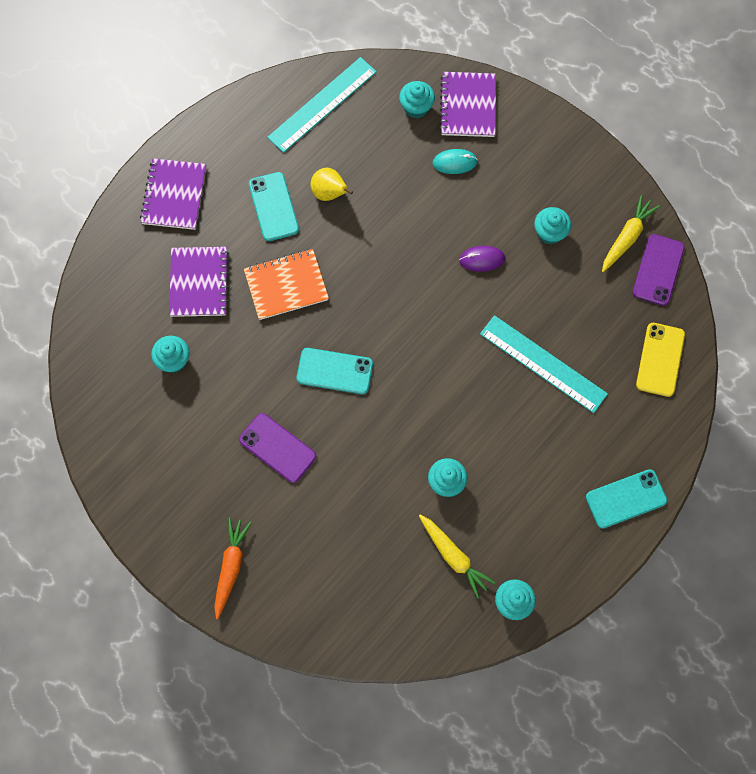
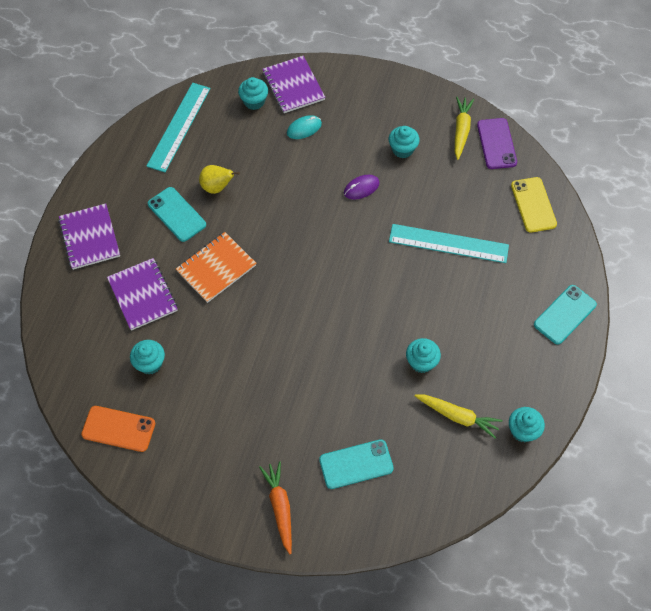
camera: 25 degrees left, 10 degrees down
purple phone [239,413,316,483] -> none
turquoise phone [297,348,373,394] -> turquoise phone moved to [319,439,394,489]
none -> orange phone [81,406,155,452]

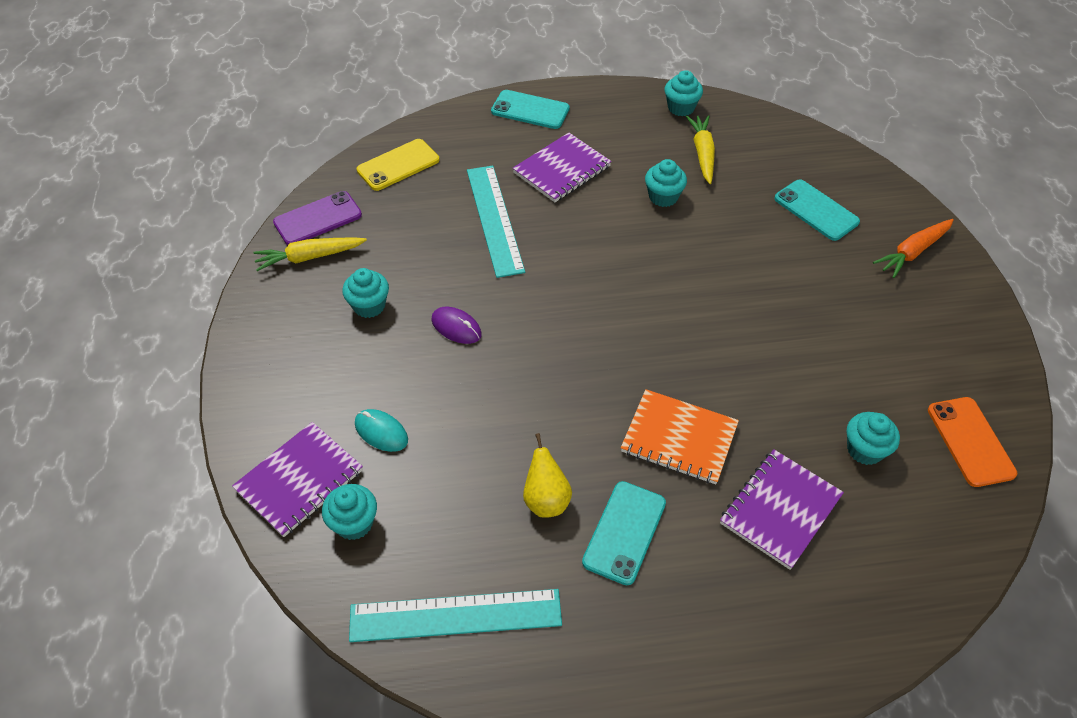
camera: 115 degrees left, 10 degrees down
purple notebook [58,203,120,270] -> purple notebook moved to [513,133,612,202]

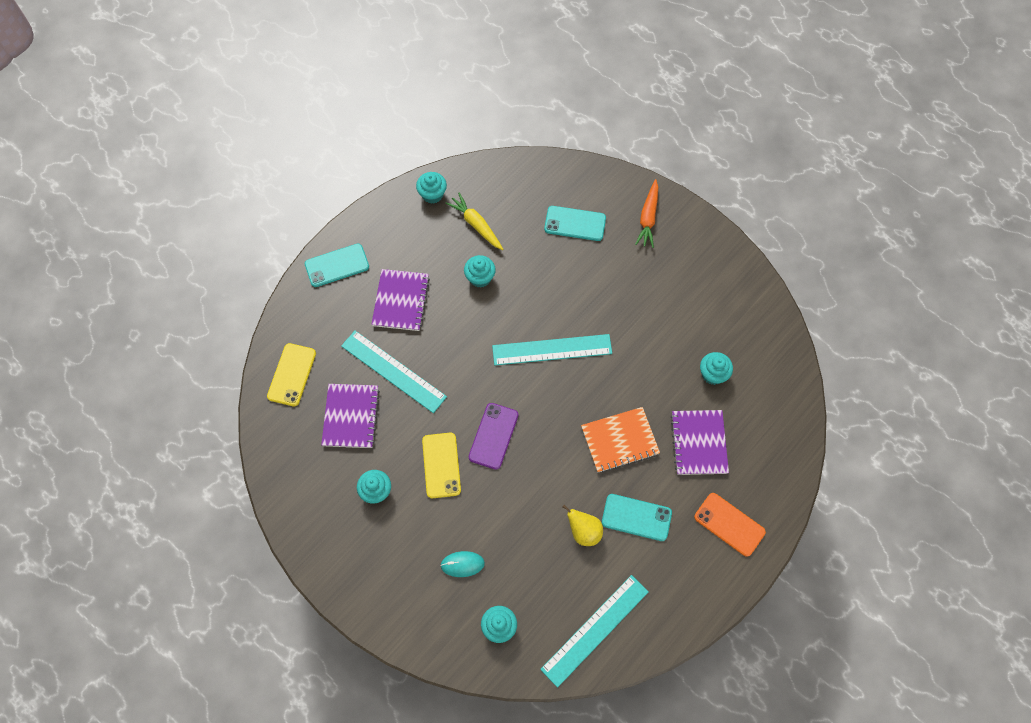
camera: 40 degrees left, 15 degrees up
purple notebook [232,422,363,537] -> purple notebook moved to [321,384,380,448]
yellow carrot [253,237,367,271] -> none
purple phone [273,191,362,245] -> purple phone moved to [469,403,518,470]
purple mouse [431,307,482,344] -> yellow phone [422,433,461,498]
turquoise phone [582,481,666,585] -> turquoise phone turned 60 degrees counterclockwise [602,494,672,541]
orange phone [928,397,1017,487] -> orange phone moved to [694,493,766,557]
none -> turquoise ruler [492,334,612,365]

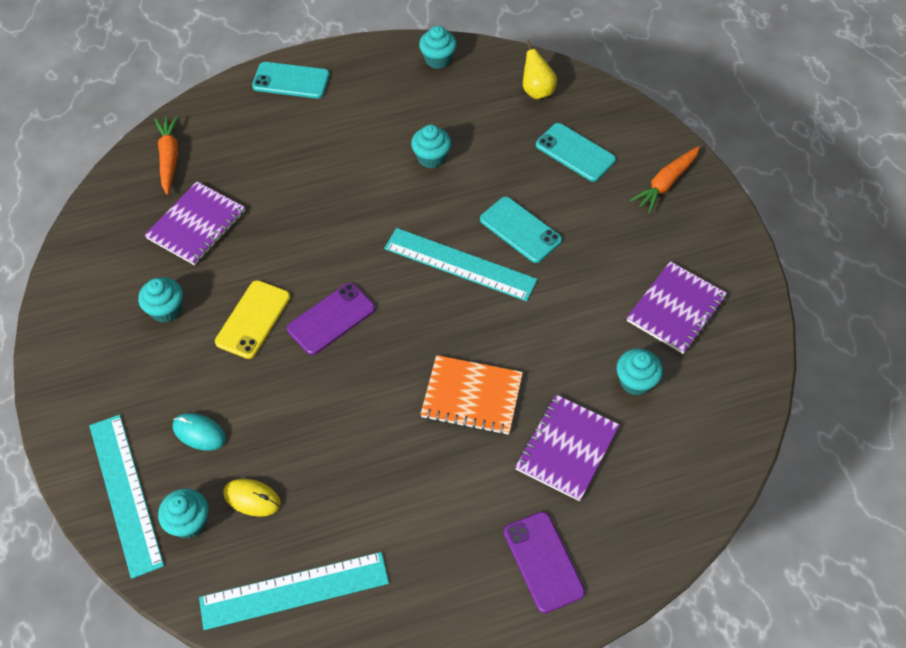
camera: 30 degrees right, 10 degrees down
yellow phone [267,343,316,406] -> orange carrot [154,116,178,195]
turquoise ruler [341,331,447,413] -> turquoise ruler moved to [89,415,164,579]
purple notebook [371,269,430,331] -> purple notebook moved to [627,261,727,354]
yellow carrot [445,193,503,250] -> none
yellow pear [563,505,603,546] -> yellow pear moved to [523,40,557,99]
turquoise phone [602,494,672,541] -> turquoise phone moved to [480,197,562,263]
orange phone [694,493,766,557] -> purple phone [504,512,585,613]
none -> yellow mouse [223,479,281,517]

